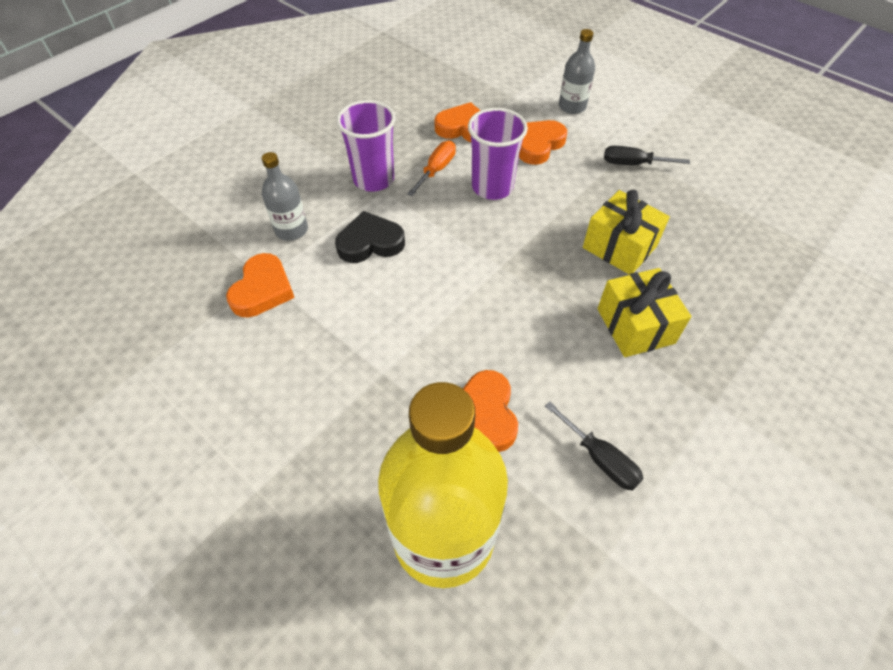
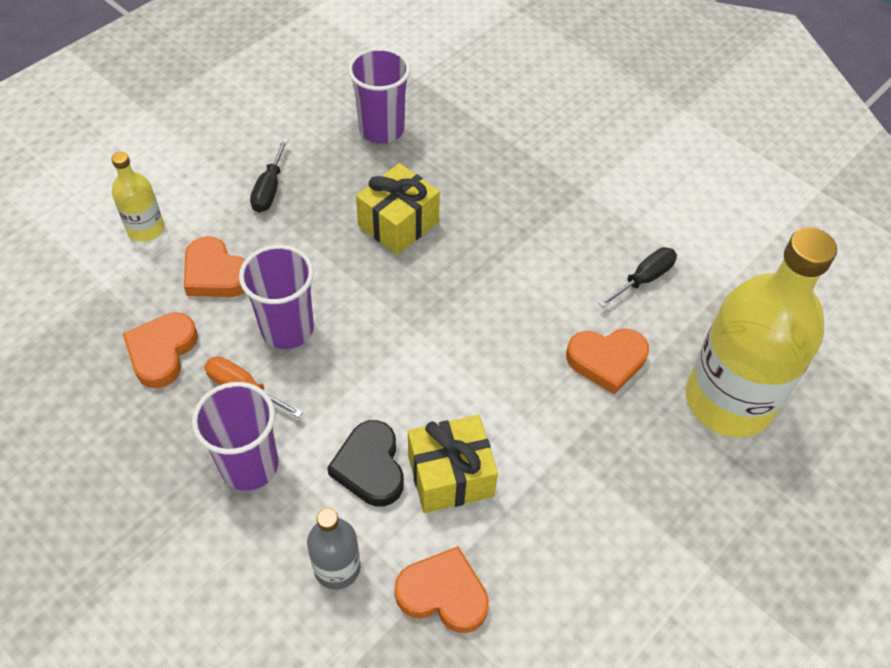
camera: 90 degrees left, 0 degrees up
grey bottle [559,29,595,114] -> yellow bottle [111,152,164,242]
yellow gift [597,268,691,357] -> yellow gift moved to [408,415,498,513]
none -> purple cup [348,48,410,144]

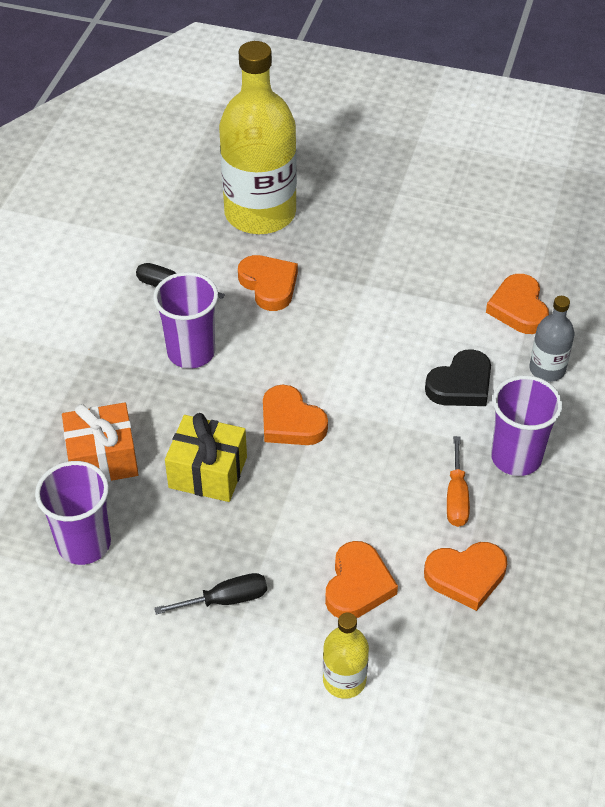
camera: 115 degrees left, 5 degrees down
purple cup [239,245,314,349] -> purple cup moved to [153,272,218,368]
yellow gift [408,415,498,513] -> none
none -> orange gift [62,403,139,482]
none -> orange heart [263,385,328,445]

